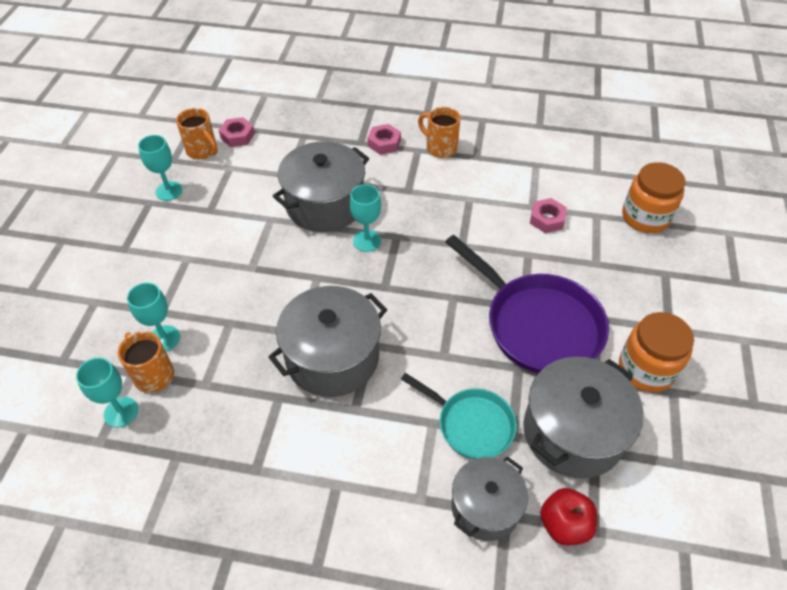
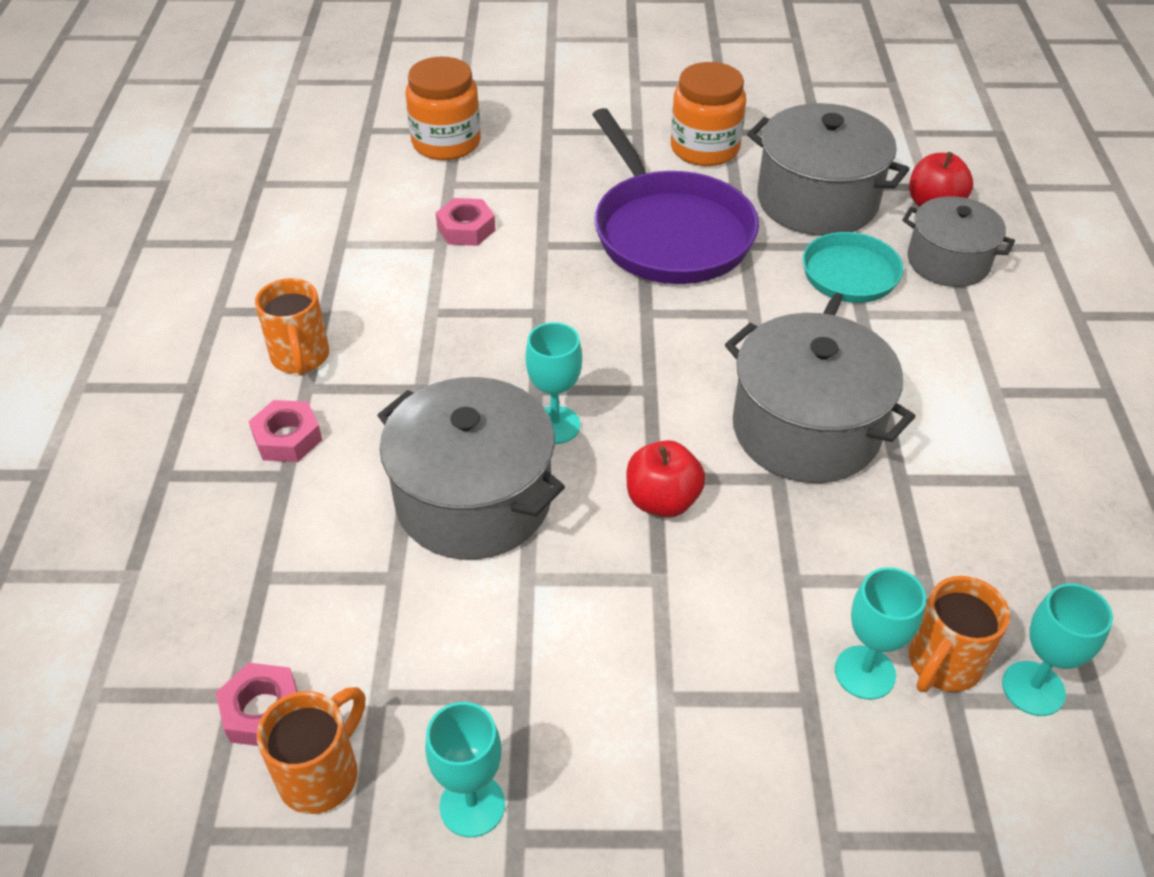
camera: 100 degrees left, 5 degrees down
orange mug [418,107,461,158] -> orange mug turned 45 degrees counterclockwise [255,278,329,376]
purple pan [445,235,609,373] -> purple pan turned 120 degrees clockwise [592,108,759,284]
none -> red apple [627,440,706,518]

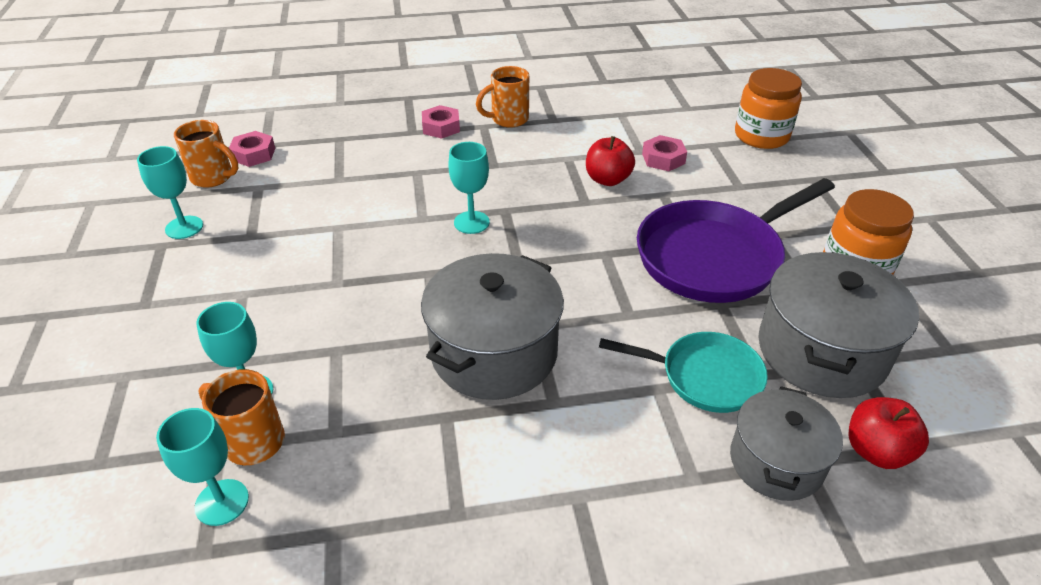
camera: 80 degrees right, 5 degrees down
grey pot [377,377,565,560] -> none
red apple [627,440,706,518] -> red apple moved to [586,136,635,186]

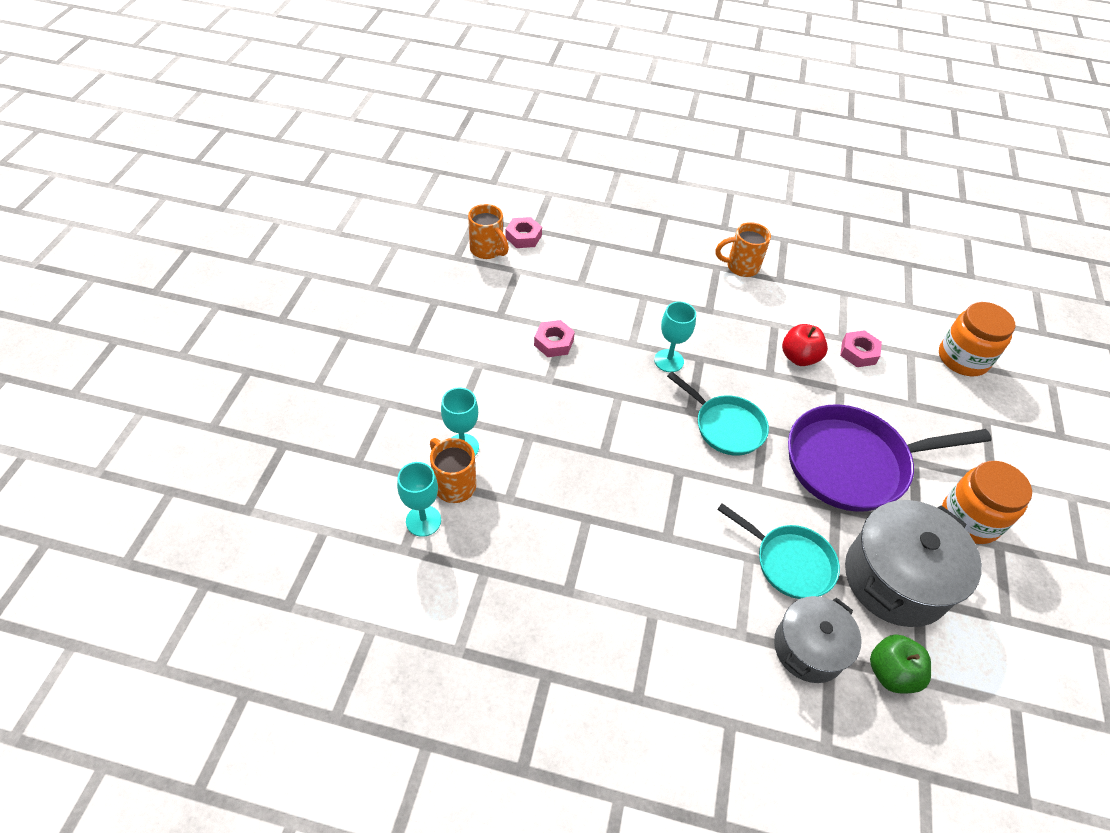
camera: 20 degrees right, 10 degrees up
turquoise goblet [137,146,203,239] -> none
grey pot [421,253,564,400] -> none
pink nut [422,105,460,139] -> pink nut moved to [534,320,575,357]
red apple [849,397,929,469] -> green apple [870,634,931,693]
none -> turquoise pan [667,372,769,456]

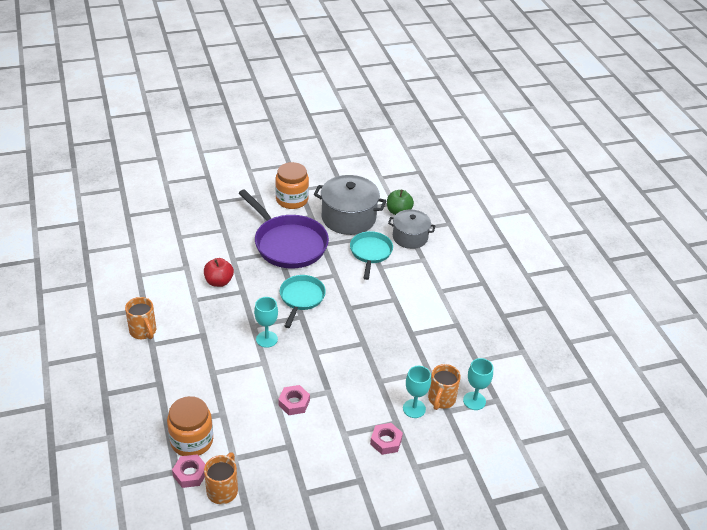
camera: 120 degrees left, 10 degrees down
pink nut [840,330,882,367] -> pink nut moved to [370,423,403,455]
orange jar [939,302,1015,376] -> orange jar moved to [167,396,213,456]

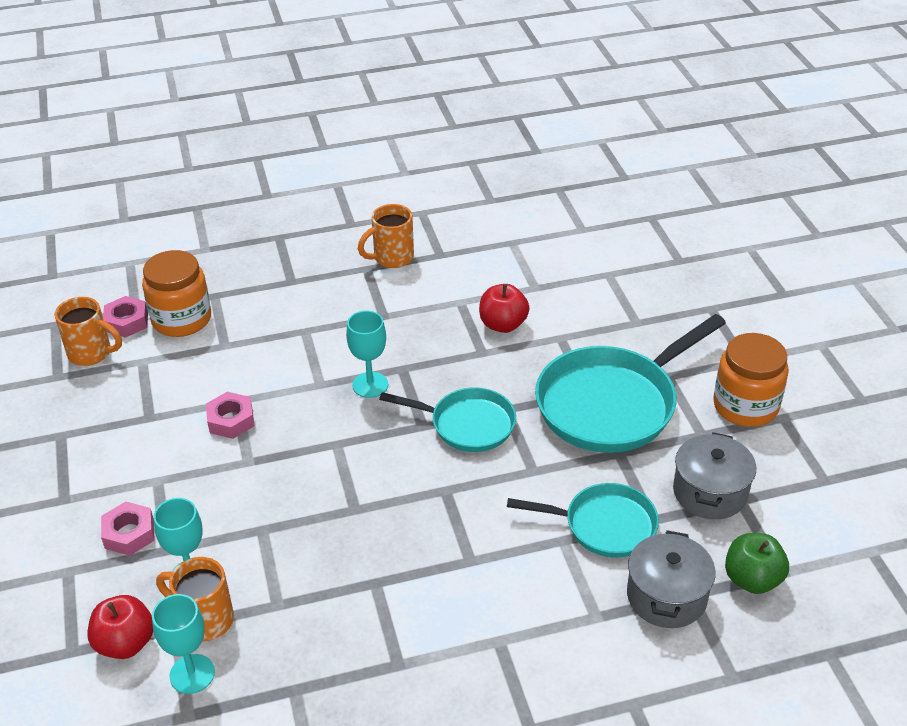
camera: 95 degrees right, 0 degrees up
purple pan [239,189,329,268] -> turquoise pan [535,314,726,453]
grey pot [314,175,386,235] -> grey pot [673,432,756,519], size x0.64
none -> red apple [88,595,153,659]

